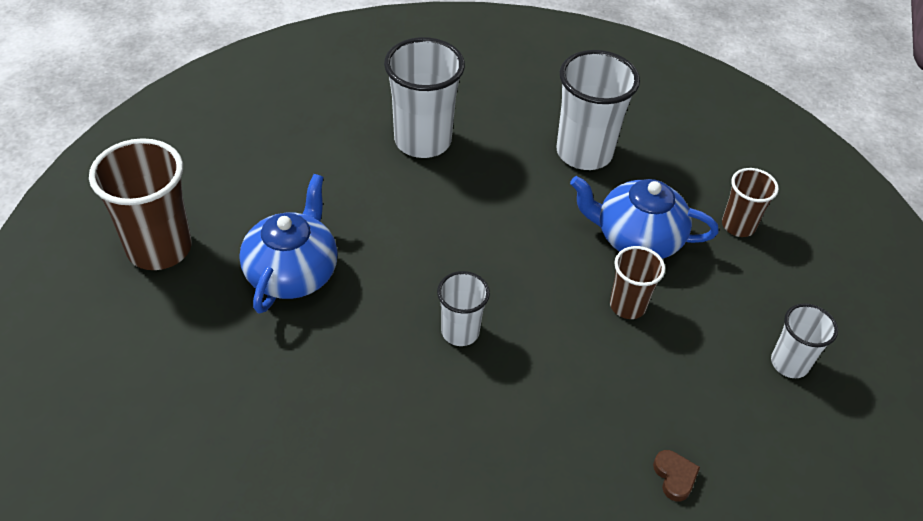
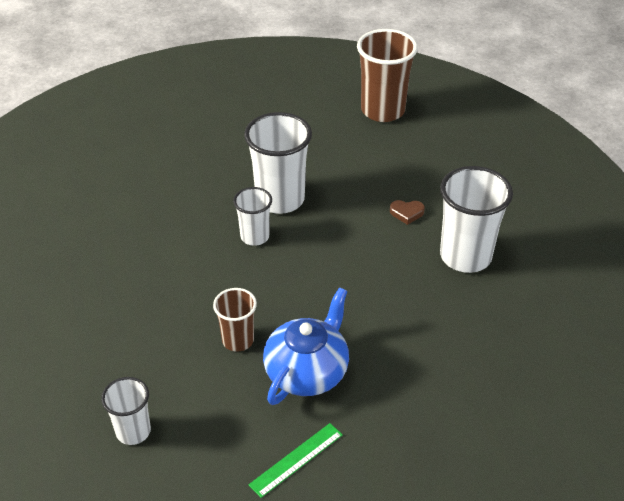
camera: 110 degrees right, 5 degrees down
blue teapot [239,174,338,314] -> none
white cup [557,50,640,170] -> white cup moved to [244,112,312,214]
brown heart [653,450,700,502] -> brown heart moved to [390,200,425,225]
brown cup [722,168,779,237] -> green ruler [249,423,343,498]

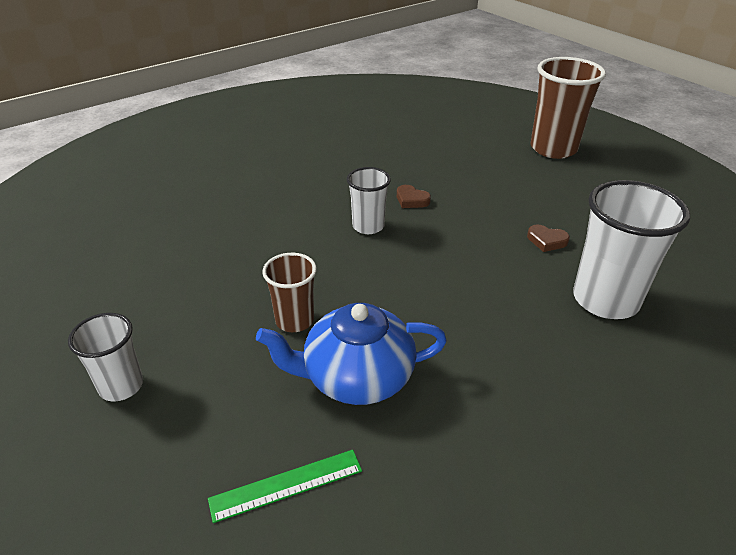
camera: 20 degrees right, 5 degrees down
white cup [244,112,312,214] -> brown heart [397,185,431,208]
blue teapot [263,287,349,405] -> blue teapot turned 150 degrees counterclockwise [256,303,447,405]

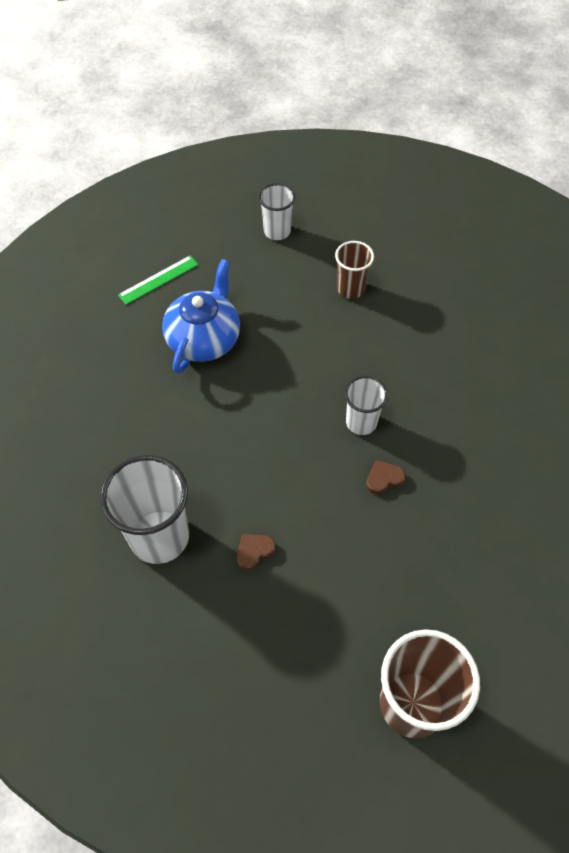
camera: 120 degrees right, 20 degrees up
green ruler [208,450,362,523] -> green ruler turned 45 degrees clockwise [118,255,199,305]
brown cup [262,253,317,332] -> brown cup moved to [335,241,374,299]

